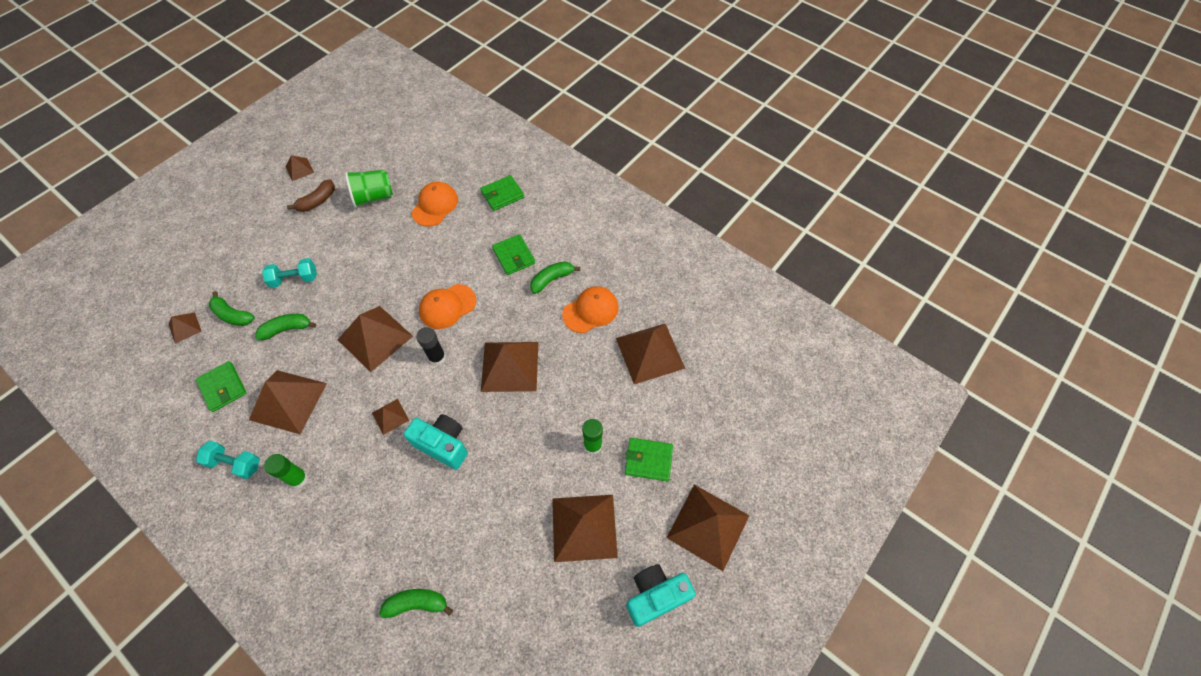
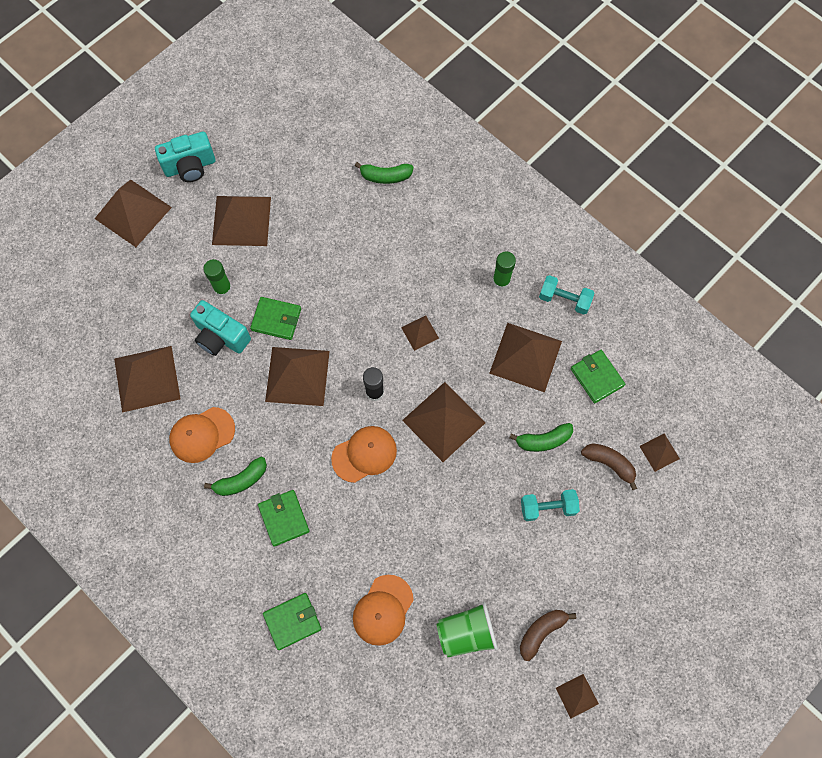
camera: 175 degrees left, 10 degrees up
green banana [209,291,255,326] -> brown banana [581,443,637,490]
turquoise camera [403,414,468,470] -> turquoise camera moved to [190,300,251,356]
green wallet [625,438,673,481] -> green wallet moved to [250,297,301,340]

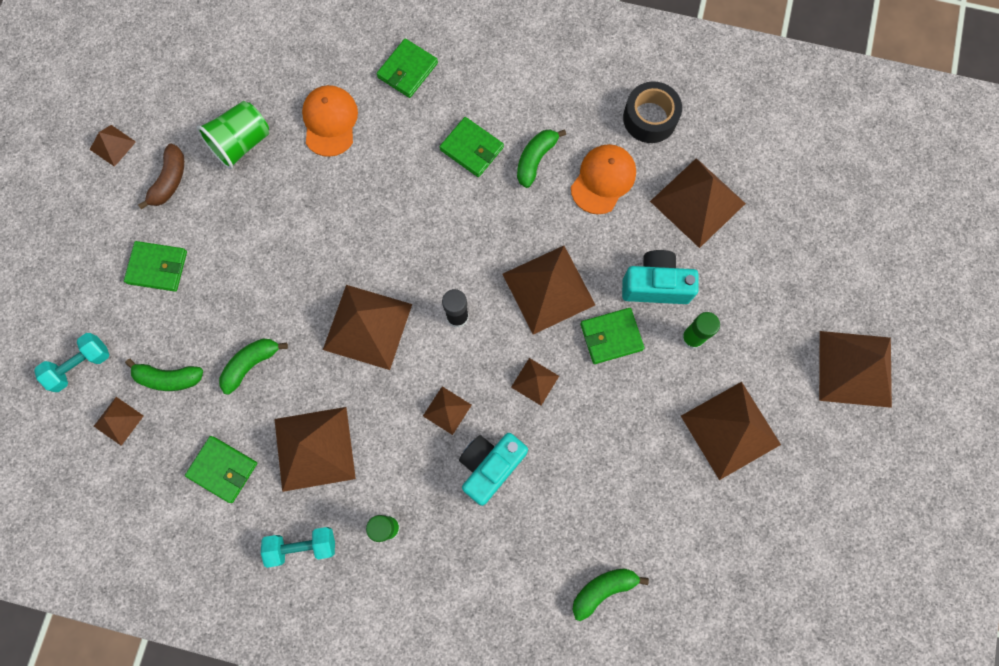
camera: 150 degrees right, 5 degrees up
turquoise camera [155,132,215,182] -> turquoise camera moved to [459,433,528,506]
orange cap [331,426,397,483] -> none
turquoise dumbbell [521,489,580,521] -> turquoise dumbbell moved to [34,333,109,392]
brown banana [581,443,637,490] -> green banana [125,359,203,391]
none -> green wallet [124,241,187,292]
none -> brown pyramid [511,358,559,405]
none -> black tape [623,81,682,143]

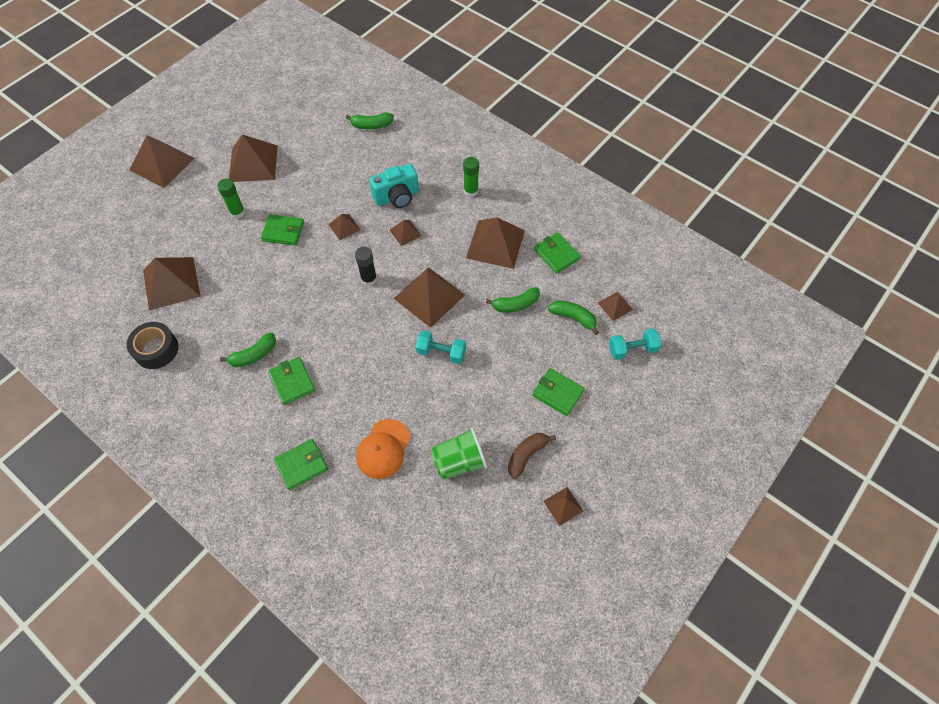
camera: 155 degrees left, 15 degrees down
turquoise dumbbell [261,527,335,568] -> turquoise dumbbell moved to [415,330,466,364]
brown pyramid [503,246,595,335] -> none
orange cap [571,144,636,214] -> none
turquoise camera [622,250,698,304] -> none

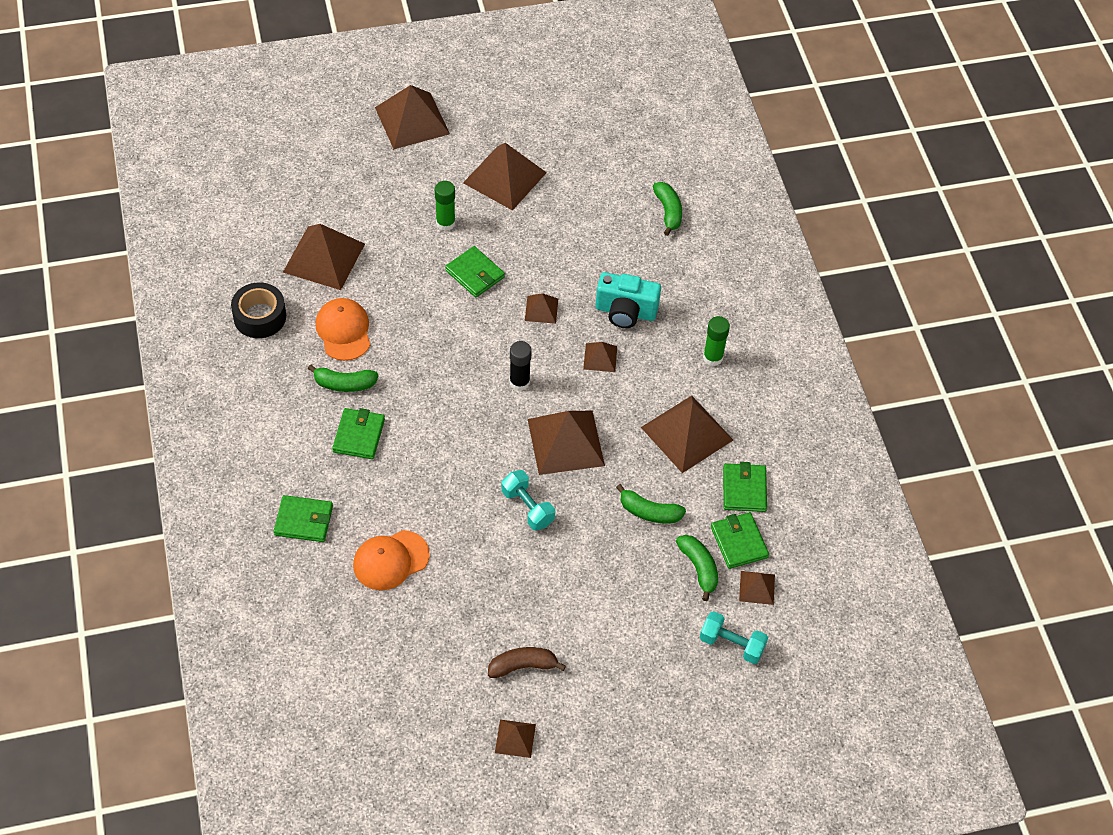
camera: 35 degrees right, 5 degrees down
green banana [346,112,394,129] -> green banana turned 135 degrees counterclockwise [653,182,682,236]
green cup [431,427,487,479] -> none
green wallet [532,368,585,416] -> green wallet moved to [711,512,769,569]
none -> orange cap [315,298,370,361]

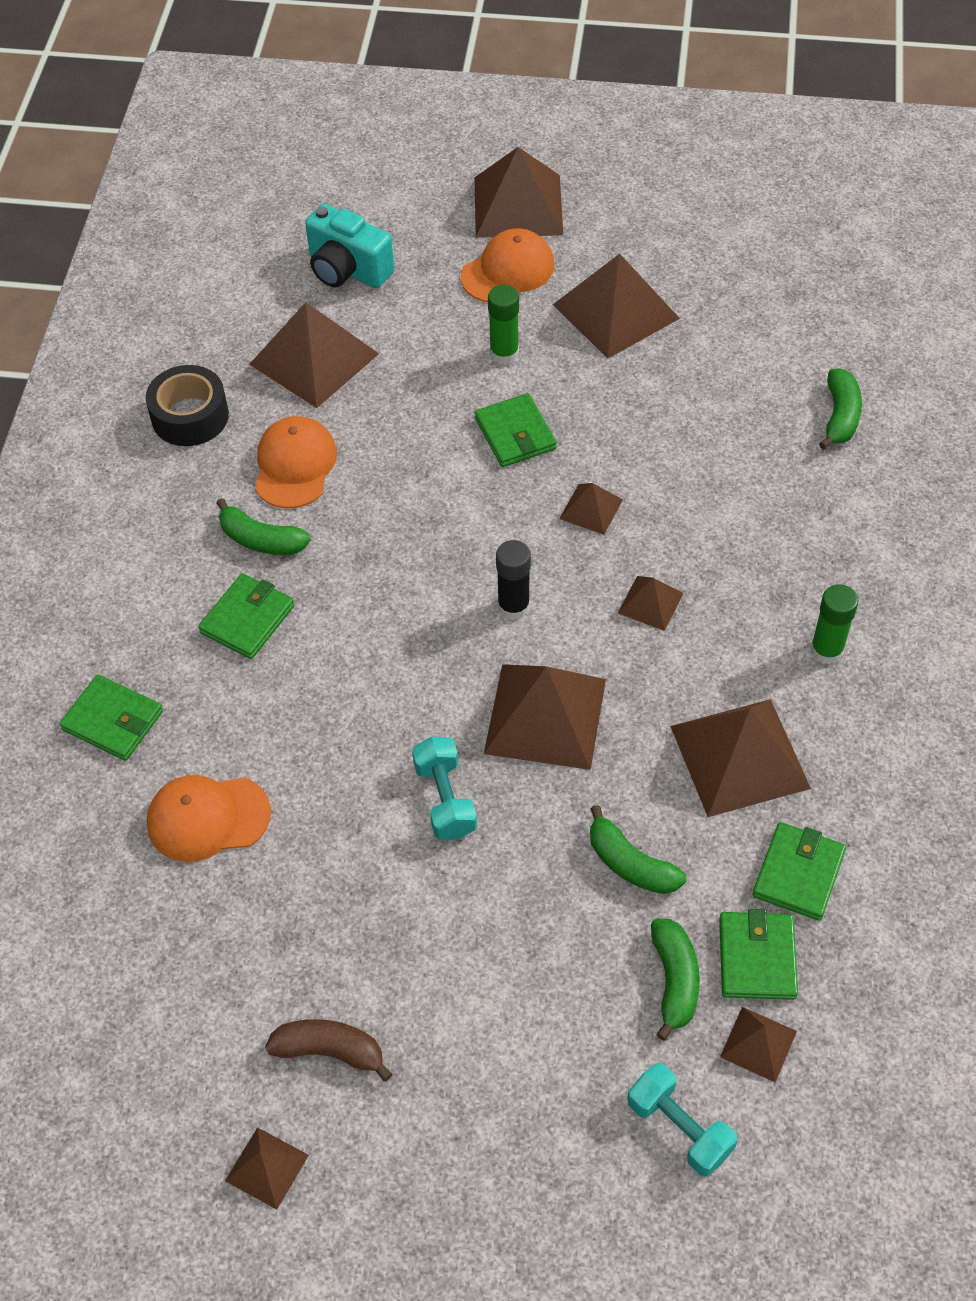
camera: 25 degrees right, 0 degrees up
turquoise camera [596,272,661,328] -> turquoise camera moved to [305,204,394,288]
none -> orange cap [461,228,555,302]

